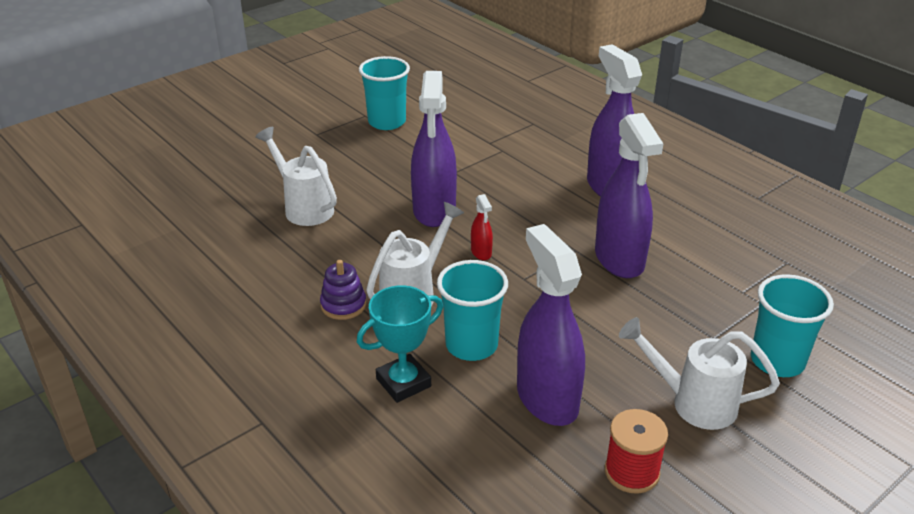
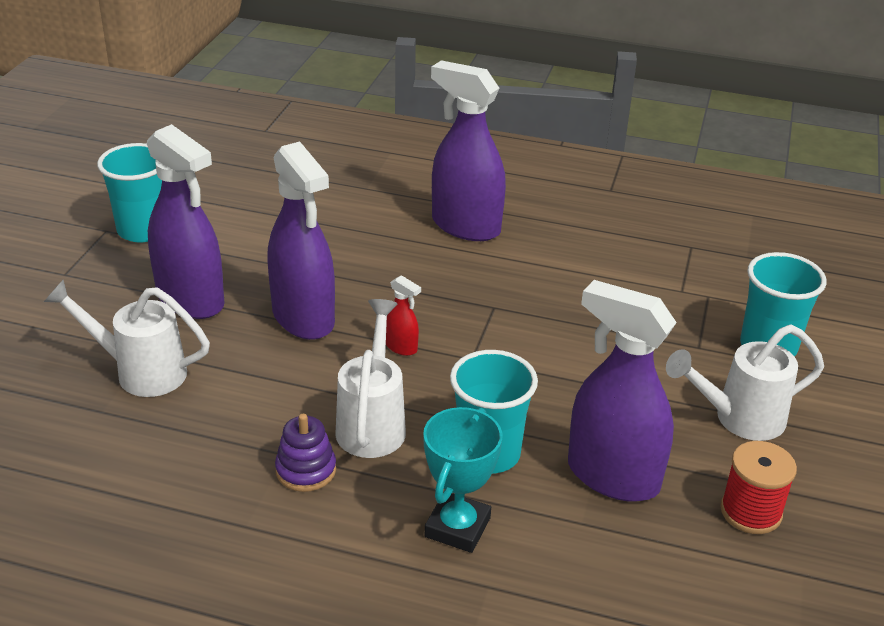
camera: 35 degrees left, 0 degrees up
purple spray bottle [595,113,663,278] -> purple spray bottle moved to [147,124,224,319]

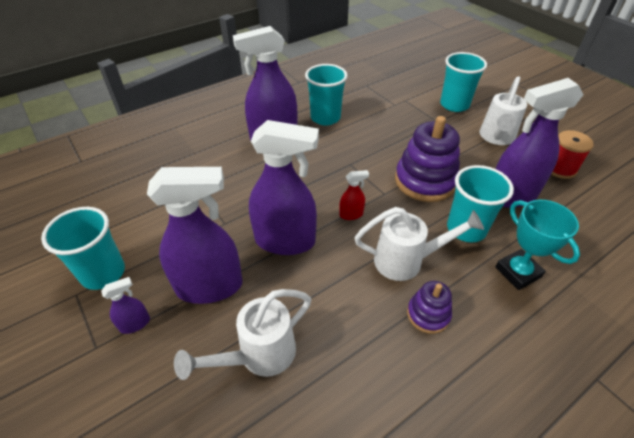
camera: 50 degrees left, 10 degrees up
white watering can [335,299,406,458] -> white watering can turned 135 degrees clockwise [354,207,484,281]
none -> purple spray bottle [101,277,150,334]
none -> turquoise cup [305,64,348,125]
none -> purple stacking toy [395,116,460,202]

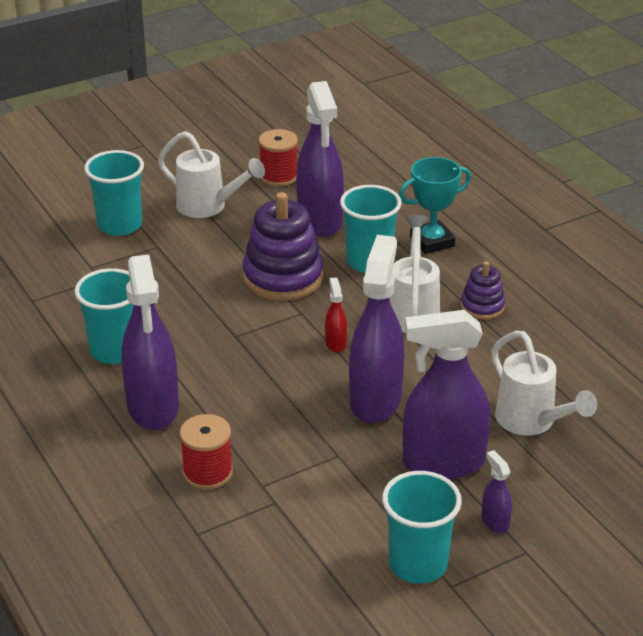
camera: 85 degrees left, 10 degrees down
purple spray bottle [147,167,243,304] -> purple spray bottle turned 90 degrees counterclockwise [403,310,490,479]
none -> red spool [180,414,233,490]

